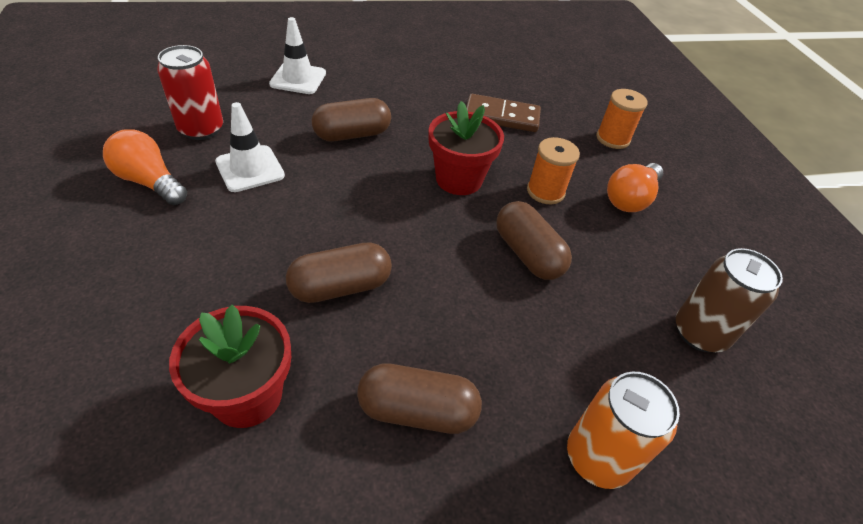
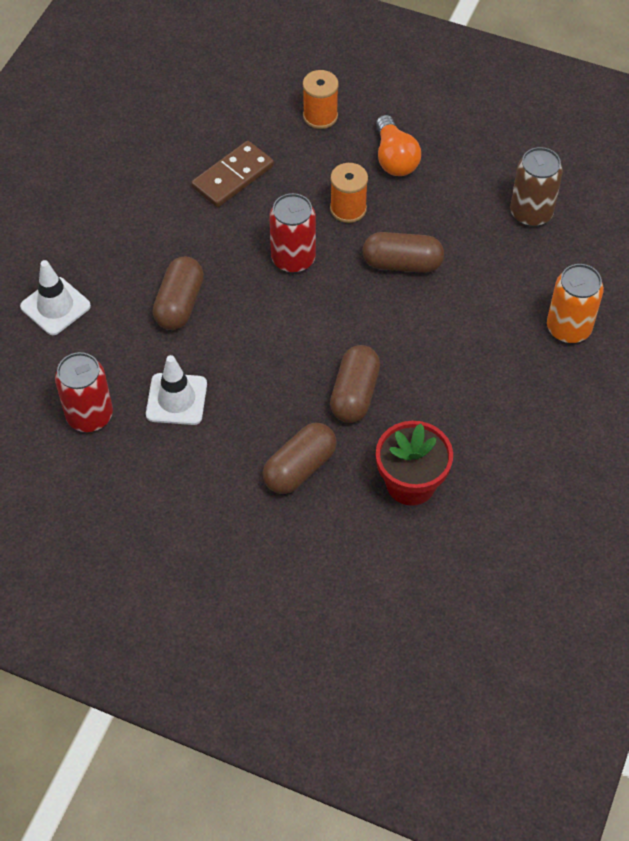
camera: 50 degrees left, 10 degrees up
orange light bulb [103,129,187,205] -> none
brown capsule [357,363,482,434] -> brown capsule moved to [263,423,337,494]
red flower pot [429,101,504,195] -> red can [269,193,316,273]

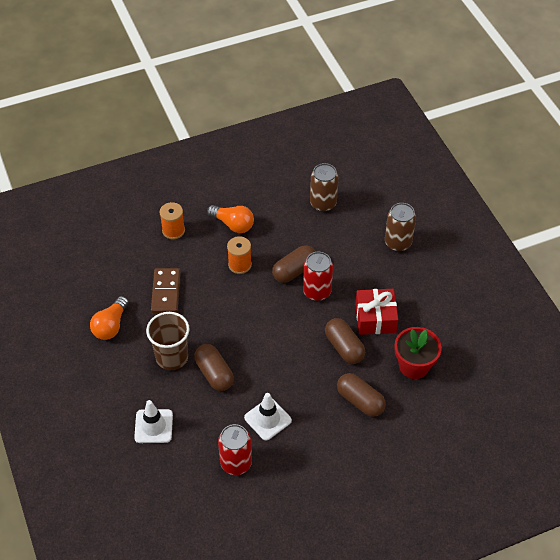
camera: 45 degrees left, 5 degrees down
brown capsule [263,423,337,494] -> brown capsule turned 45 degrees counterclockwise [337,373,386,417]
red can [269,193,316,273] -> red can moved to [303,252,333,301]
orange can [547,264,604,344] -> brown can [385,203,416,251]
none -> orange light bulb [90,296,129,340]
none -> brown cup [146,312,189,370]
none -> red gift [355,289,398,335]

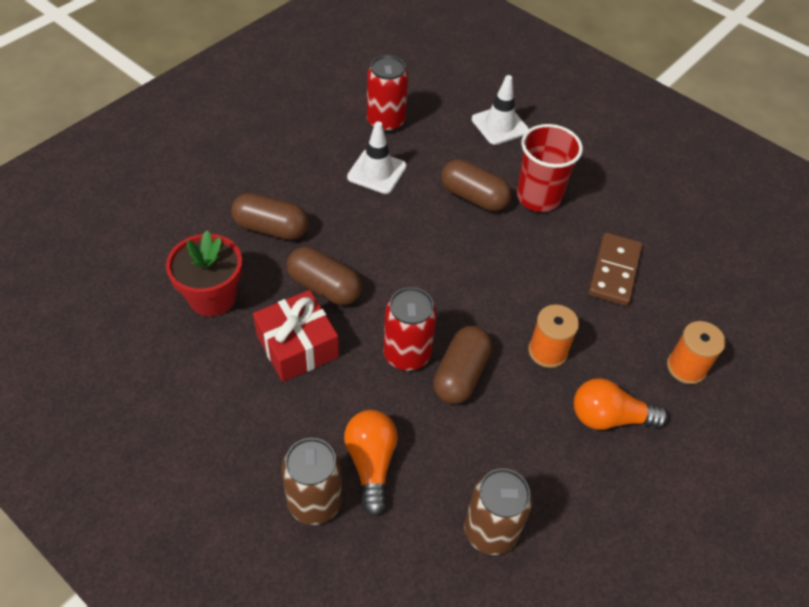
camera: 150 degrees right, 0 degrees up
orange light bulb [90,296,129,340] -> orange light bulb moved to [344,410,398,516]
brown cup [146,312,189,370] -> red cup [517,124,583,212]
brown domino [151,268,180,313] -> brown domino turned 45 degrees clockwise [588,233,643,306]

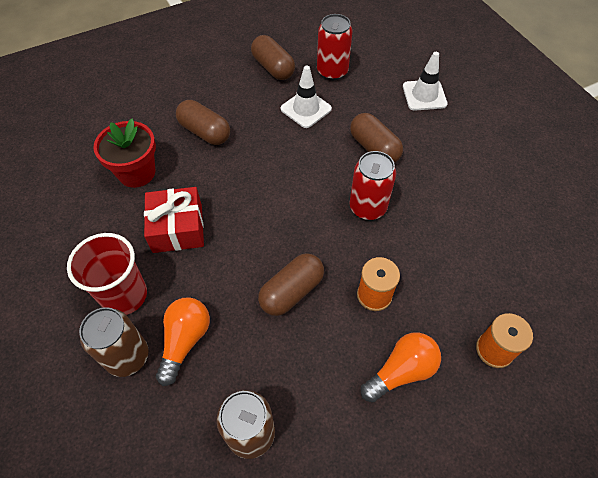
camera: 25 degrees right, 5 degrees up
brown capsule [287,247,362,305] -> brown capsule moved to [251,35,295,80]
red can [383,287,437,371] -> red can moved to [350,151,396,220]
red cup [517,124,583,212] -> red cup moved to [67,233,147,315]
orange light bulb [574,378,668,430] -> orange light bulb turned 120 degrees clockwise [361,332,441,403]
brown domino [588,233,643,306] -> none

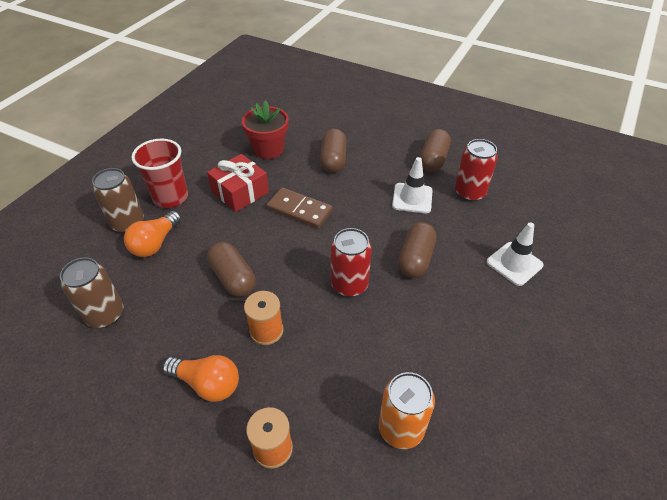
camera: 55 degrees right, 10 degrees down
orange light bulb [156,297,210,386] -> orange light bulb turned 135 degrees clockwise [124,211,181,257]
brown capsule [258,253,324,316] -> brown capsule turned 45 degrees clockwise [207,242,256,297]
none -> brown domino [266,187,333,229]
none -> orange can [379,372,435,449]

